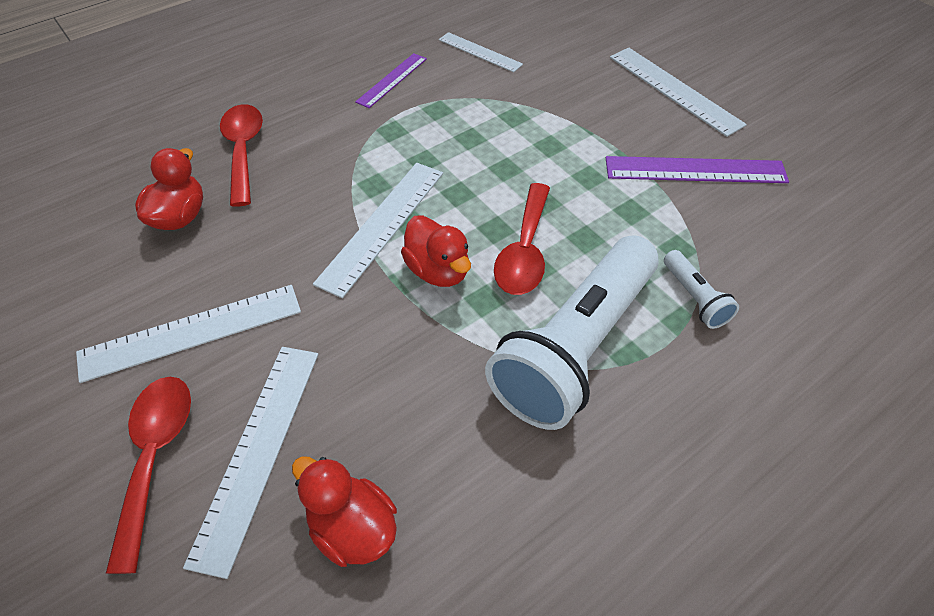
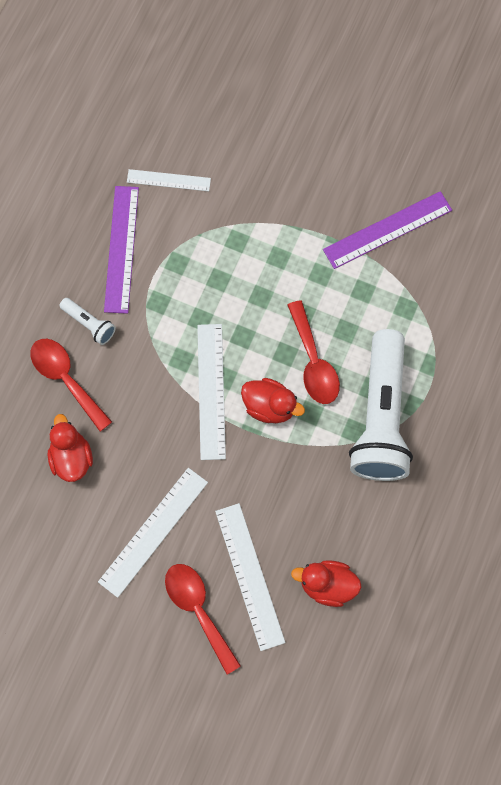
camera: 30 degrees left, 20 degrees up
purple ruler [355,53,427,108] -> purple ruler [104,186,139,314], size x1.61
white ruler [610,48,747,137] -> none
white flashlight [664,250,739,329] -> white flashlight moved to [60,298,116,345]

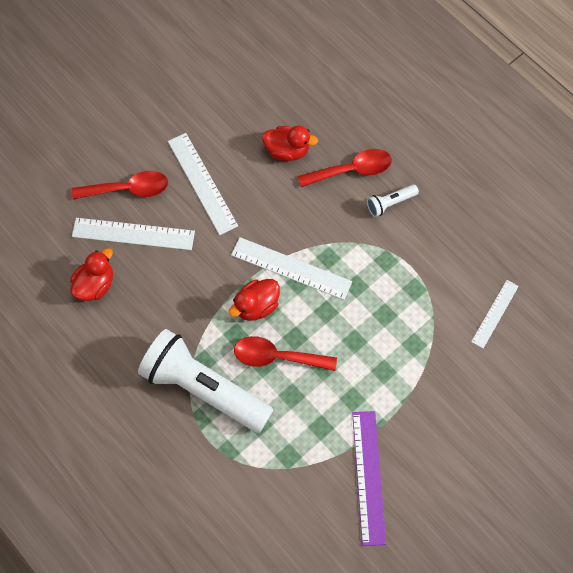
camera: 115 degrees right, 5 degrees down
purple ruler [104,186,139,314] -> none

